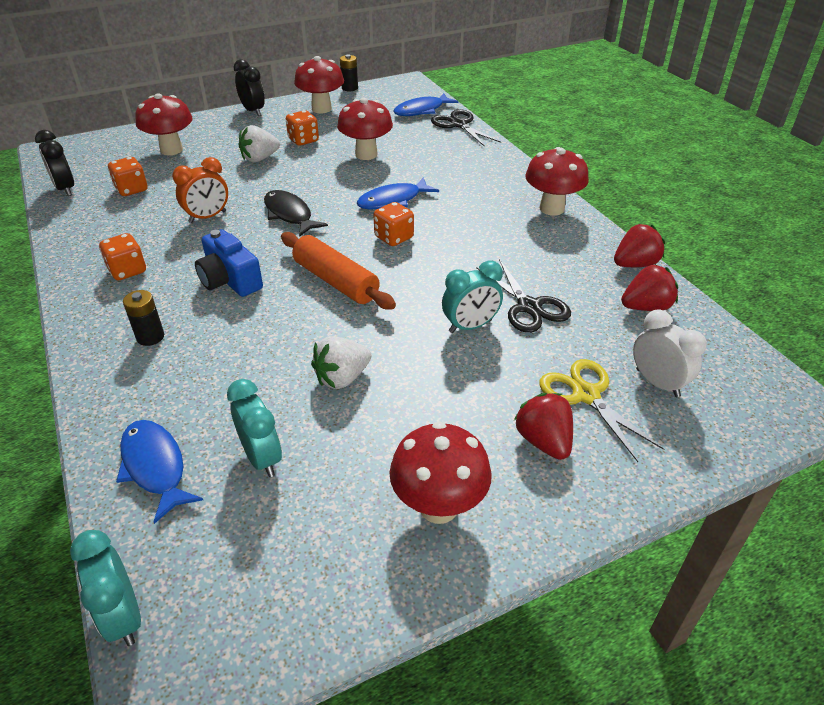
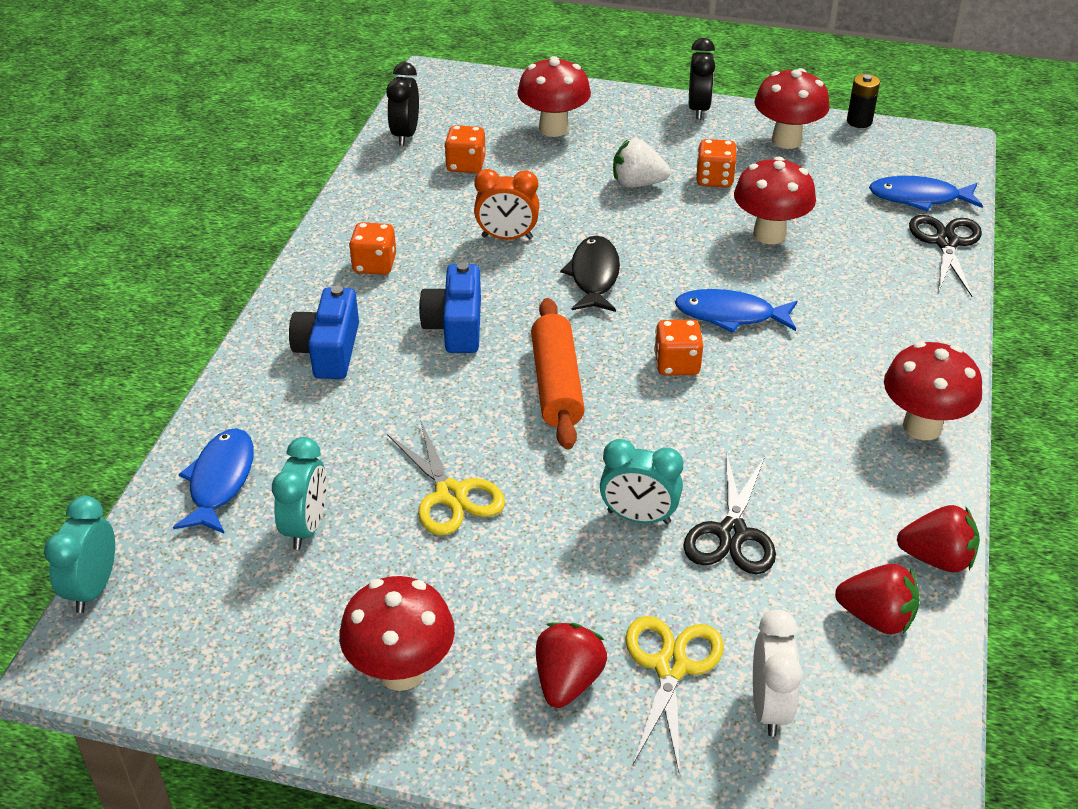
camera: 40 degrees right, 0 degrees up
black battery [123,290,164,346] -> blue camera [289,286,359,379]
white strawberry [311,336,371,389] -> yellow scissors [387,422,505,535]

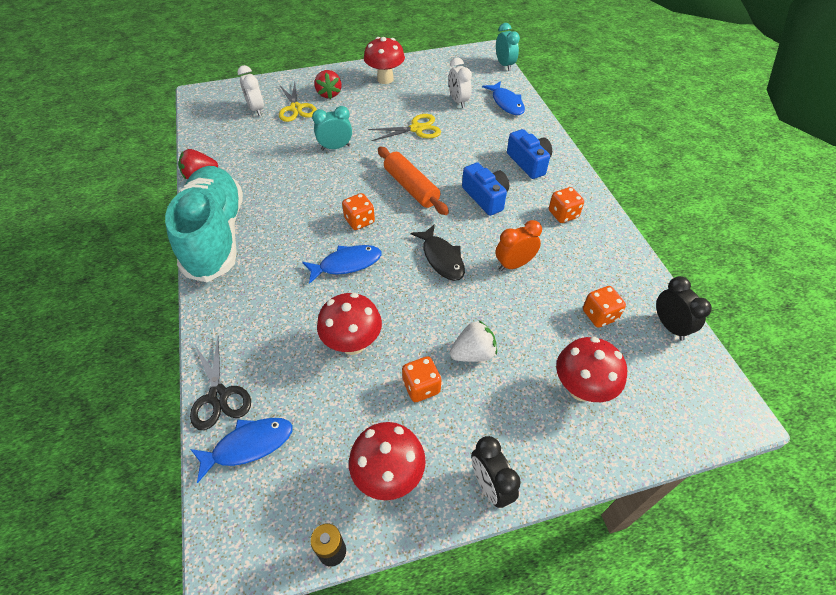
camera: 150 degrees right, 10 degrees up
turquoise clock [272,437,327,550] -> white clock [448,57,472,108]
yellow scissors [387,422,505,535] -> yellow scissors turned 135 degrees clockwise [368,114,441,141]
black scissors [683,454,776,574] -> none
red strawberry [835,564,920,634] -> none
red mushroom [884,341,982,440] -> turquoise shoe [165,166,243,282]

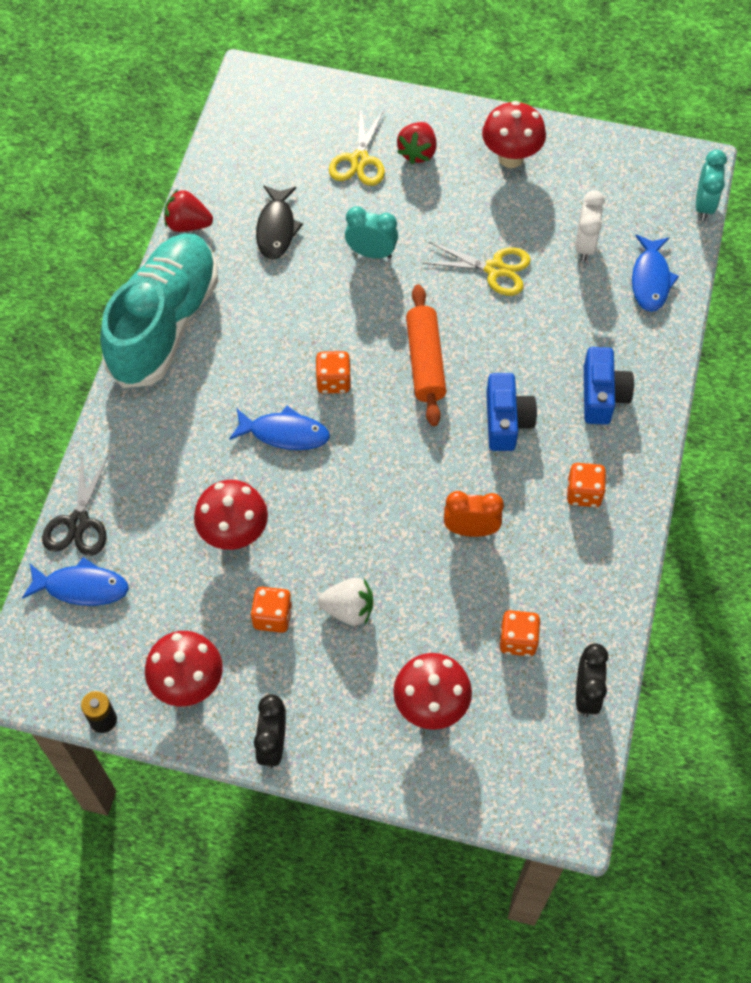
camera: 30 degrees right, 10 degrees up
white clock [238,65,264,116] -> none
black fish [411,224,465,281] -> black fish moved to [256,186,303,259]

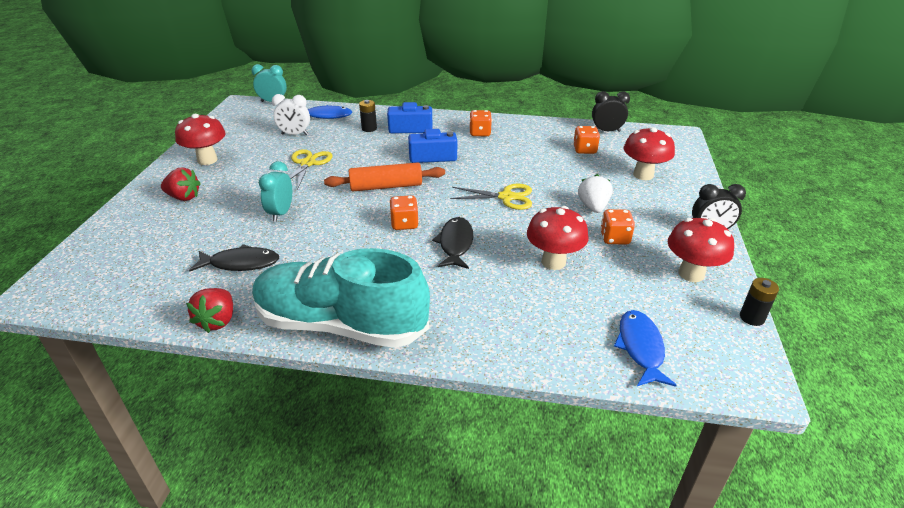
camera: 95 degrees left, 25 degrees down
black scissors [42,453,109,556] -> none
blue fish [229,406,330,450] -> black fish [432,217,473,269]
yellow scissors [329,108,385,186] -> yellow scissors moved to [450,184,532,210]
orange clock [444,491,504,537] -> none
none -> black battery [359,100,377,132]

